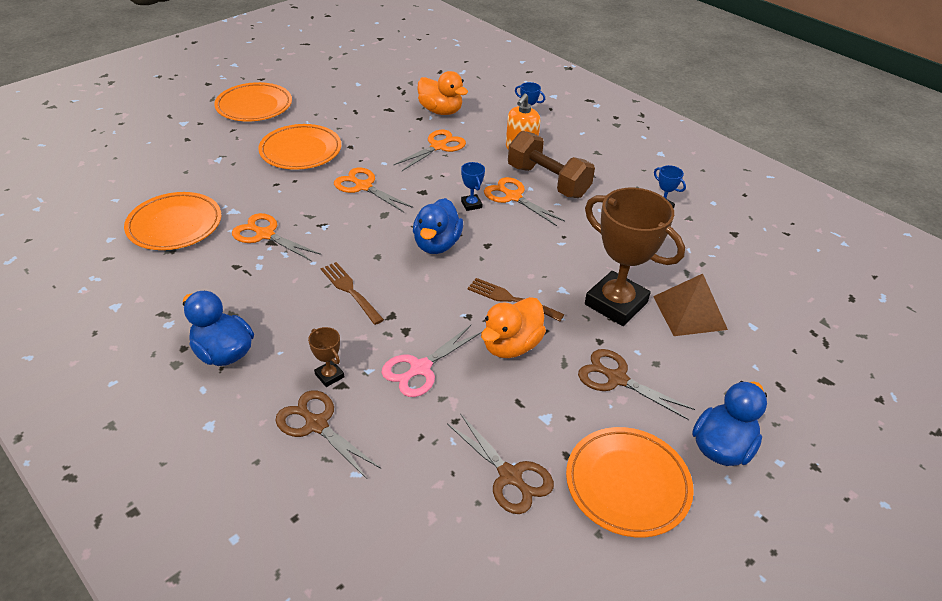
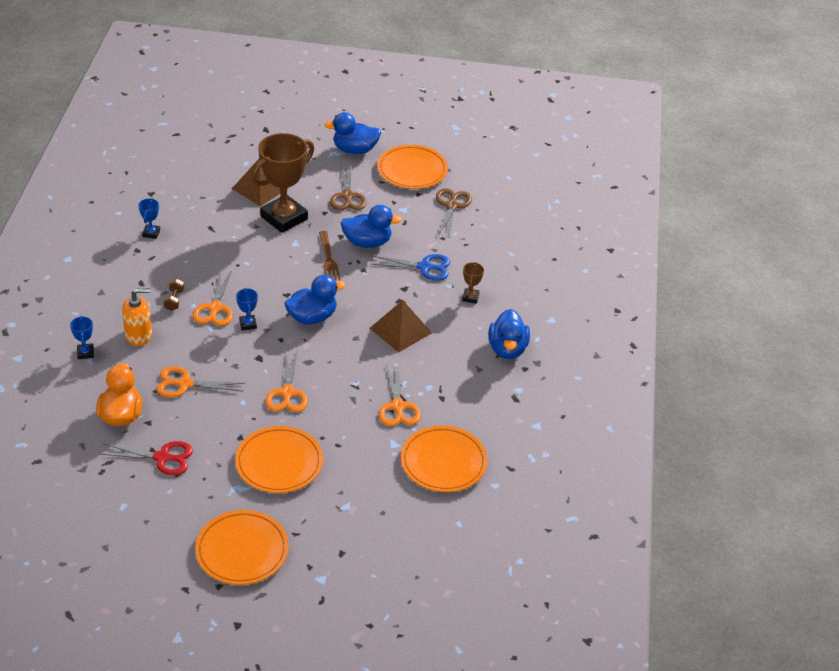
camera: 130 degrees left, 0 degrees up
brown scissors [275,390,381,479] -> none
brown fork [321,262,384,325] -> brown pyramid [370,300,432,353]
pink scissors [381,325,482,397] -> blue scissors [371,254,450,281]
blue trophy [461,162,485,211] -> blue trophy turned 45 degrees counterclockwise [236,288,258,330]
orange duck [481,297,546,358] -> blue duck [340,205,402,248]
brown dumbbell [508,131,595,198] -> brown dumbbell [164,279,184,311], size x0.42
brown trophy [585,188,685,326] -> brown trophy turned 45 degrees clockwise [251,133,314,233]
none -> red scissors [101,441,193,475]

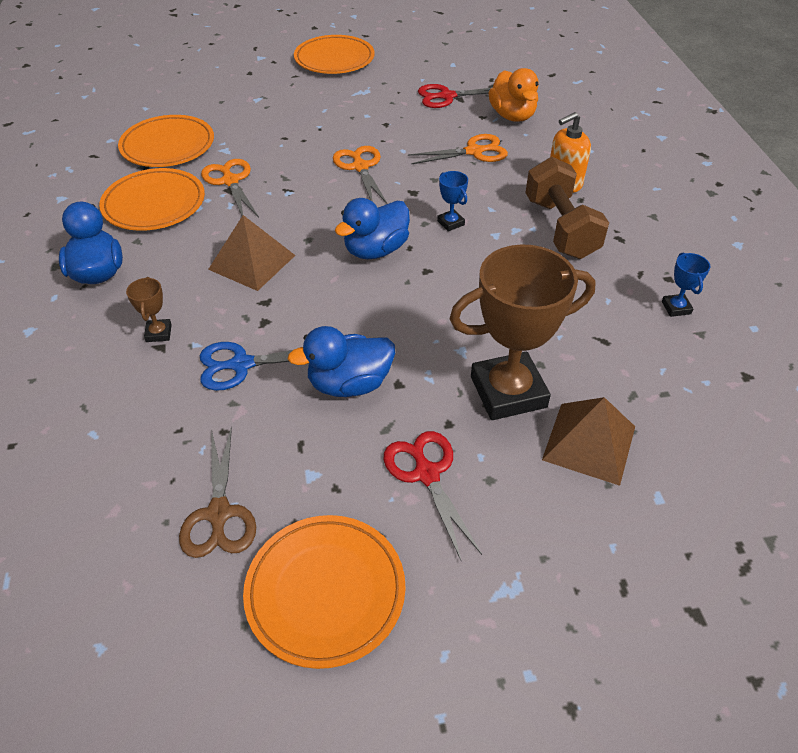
camera: 165 degrees right, 5 degrees up
blue trophy [70,316,94,359] -> none
brown dumbbell [164,279,184,311] -> brown dumbbell [525,157,609,259], size x2.41
orange scissors [193,270,233,326] -> none
orange plate [235,426,323,493] -> orange plate moved to [99,168,205,231]
brown trophy [251,133,314,233] -> brown trophy turned 45 degrees clockwise [449,245,596,420]
brown fork [319,231,341,281] -> none
blue duck [325,112,381,154] -> none
brown scissors [330,164,367,210] -> red scissors [384,431,482,562]

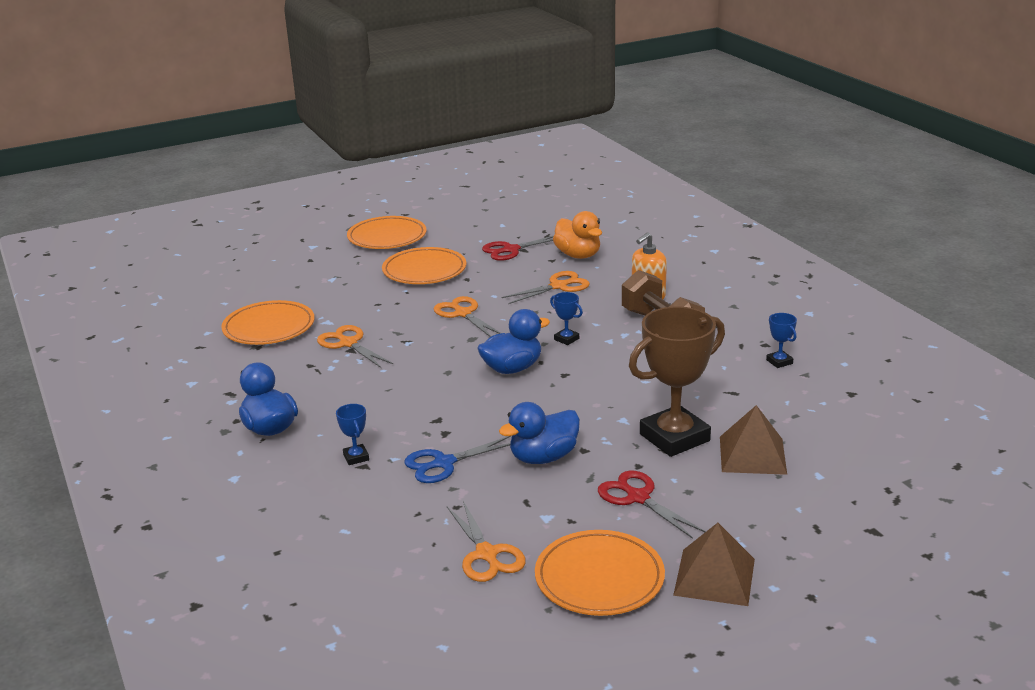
camera: 15 degrees left, 20 degrees down
orange plate [99,168,205,231] -> orange plate moved to [382,247,466,284]
brown trophy [126,277,172,342] -> blue trophy [336,404,369,465]
brown scissors [179,426,256,558] -> orange scissors [447,501,526,582]
brown pyramid [208,215,295,291] -> brown pyramid moved to [673,523,755,606]
blue duck [335,198,410,259] -> blue duck turned 150 degrees counterclockwise [477,309,550,374]

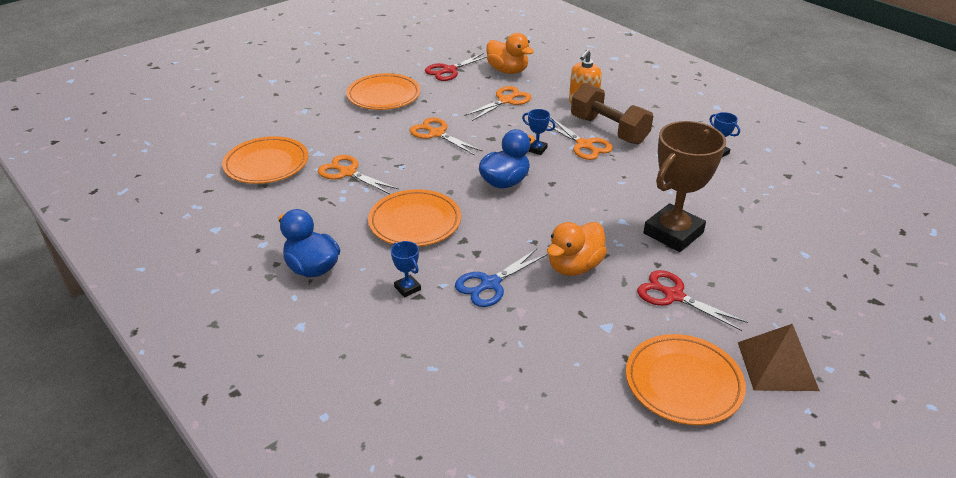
camera: 15 degrees left, 10 degrees up
orange plate [347,216,427,249] -> orange plate moved to [368,189,461,247]
orange scissors [447,501,526,582] -> orange scissors moved to [548,118,613,160]
blue duck [499,402,580,464] -> orange duck [547,222,607,276]
brown pyramid [720,405,787,475] -> none

